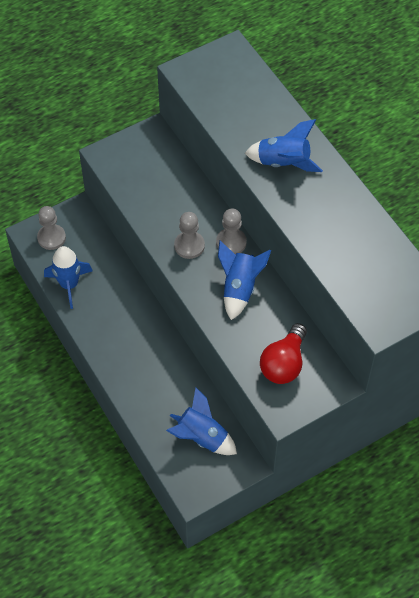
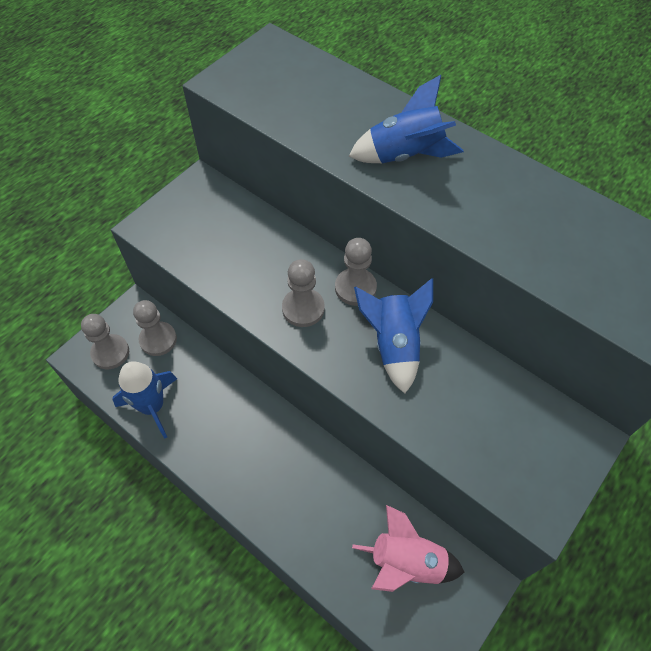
camera: 20 degrees left, 0 degrees up
blue rocket [166,387,237,455] -> pink rocket [352,505,464,592]
red light bulb [260,323,307,384] -> none
none -> grey pawn [133,300,177,356]

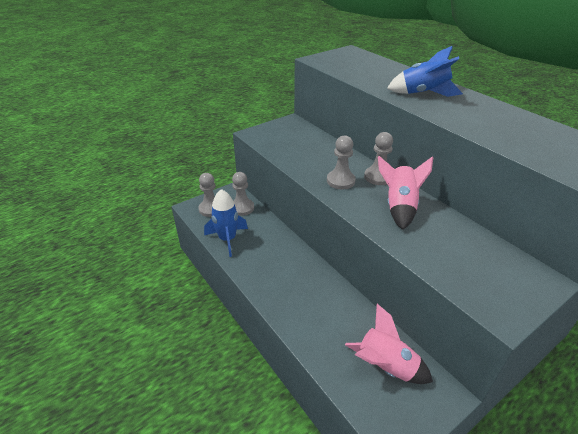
camera: 15 degrees right, 20 degrees down
blue rocket [354,278,433,394] -> pink rocket [378,156,433,230]

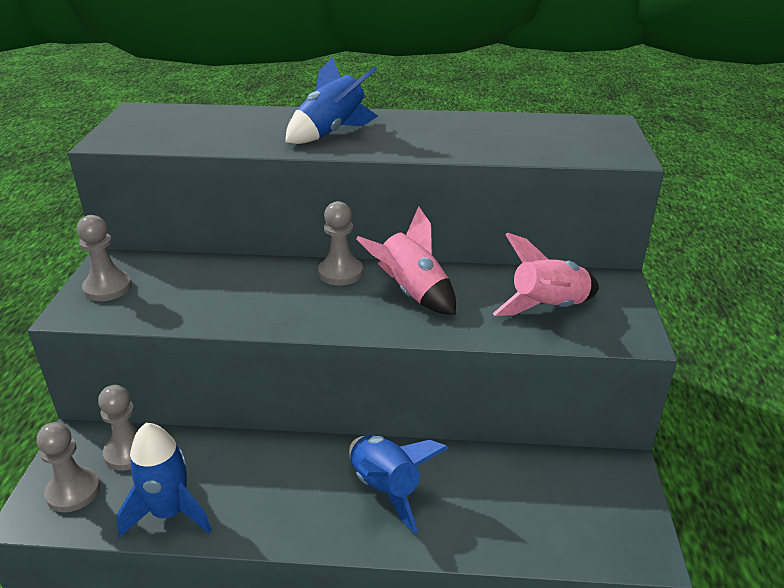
camera: 50 degrees left, 5 degrees down
grey pawn [327,135,356,189] -> grey pawn moved to [77,215,132,301]
pink rocket [345,304,433,384] -> pink rocket moved to [493,233,599,316]
none -> blue rocket [349,435,448,534]

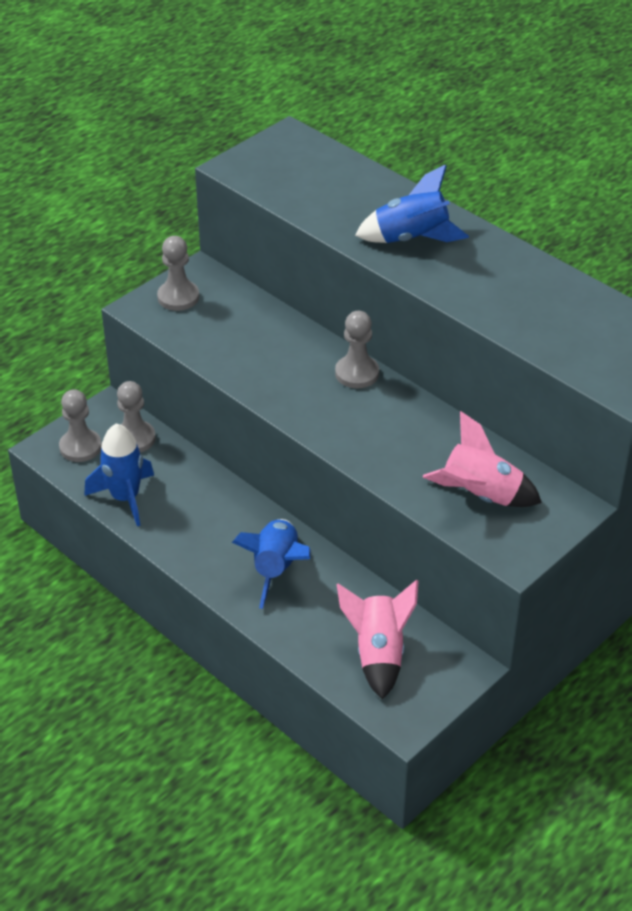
camera: 40 degrees right, 10 degrees up
pink rocket [356,206,456,315] -> pink rocket moved to [337,580,419,700]

